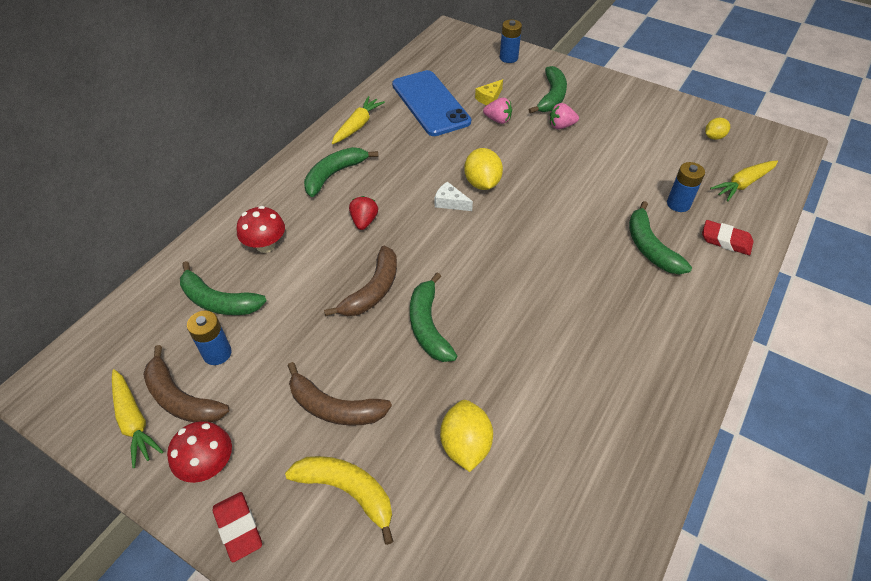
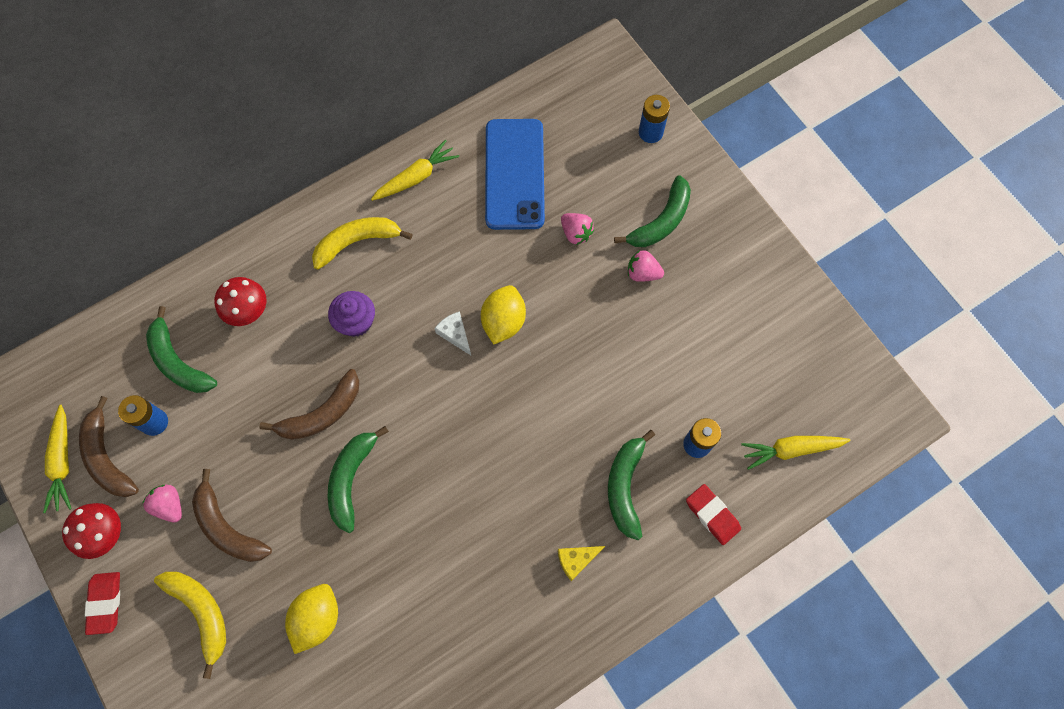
camera: 25 degrees right, 20 degrees up
green banana [304,147,378,197] -> yellow banana [312,217,413,270]
red strawberry [349,196,378,230] -> purple cupcake [328,291,375,337]
yellow cheese [475,79,503,105] -> yellow cheese moved to [558,546,605,581]
yellow lemon [705,118,730,140] -> none
none -> pink strawberry [143,484,182,522]

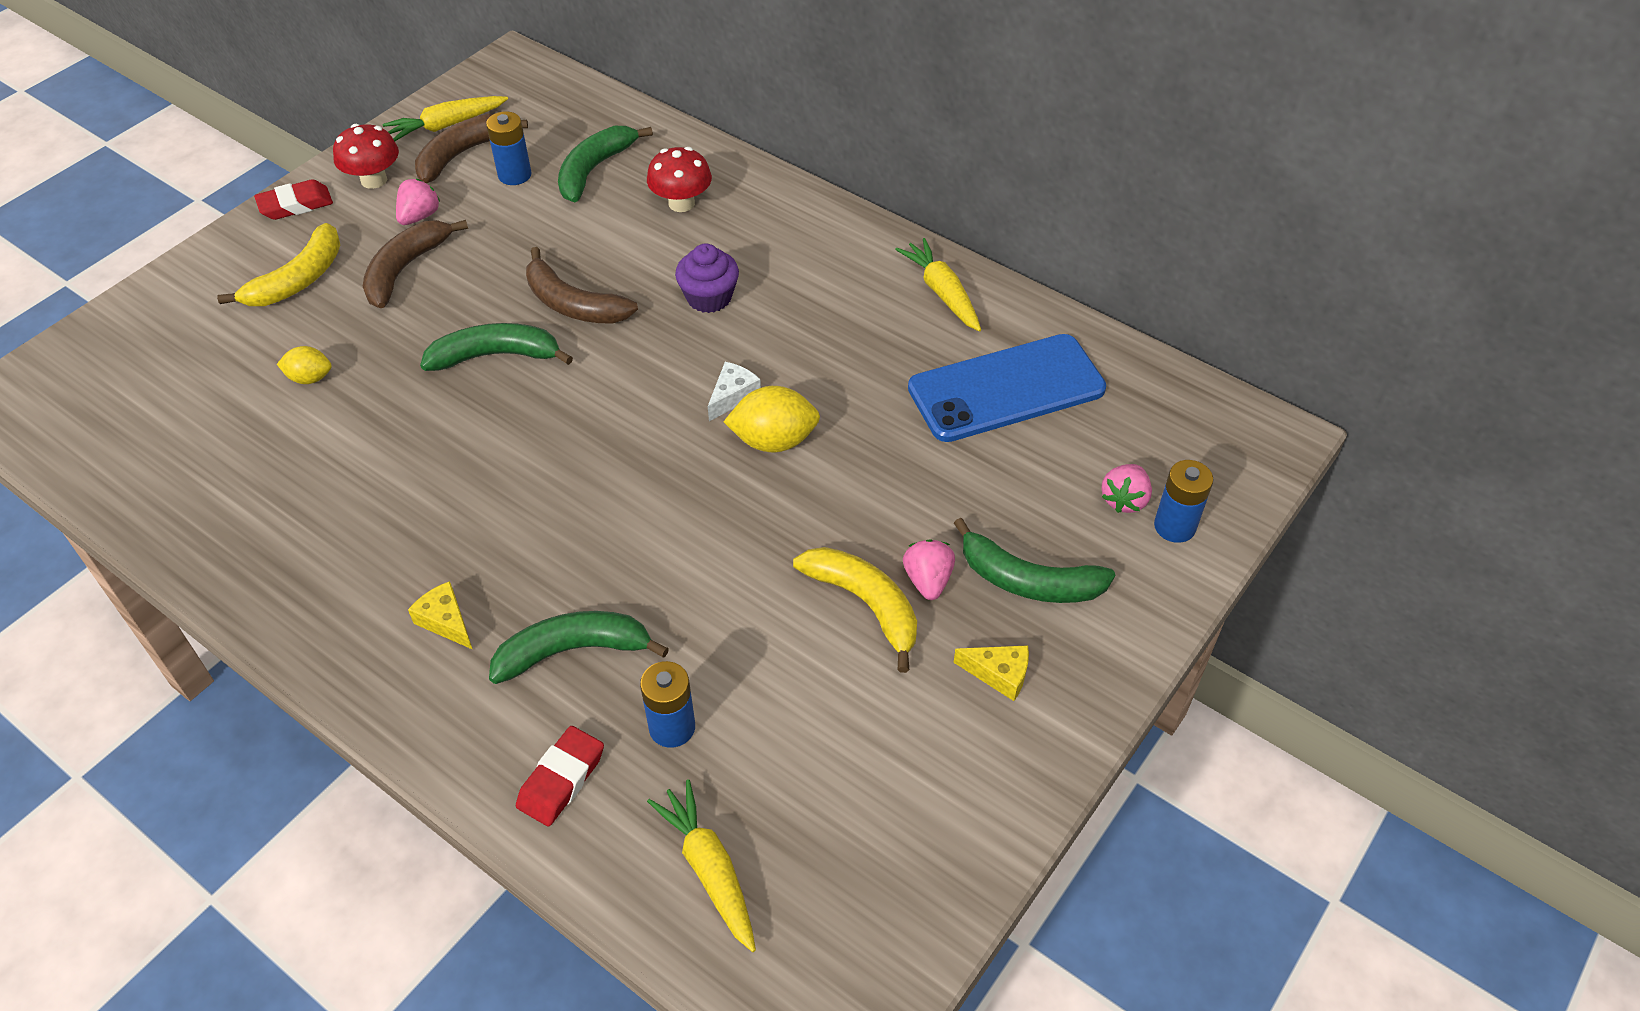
camera: 70 degrees right, 20 degrees down
yellow lemon [285,584,338,654] -> yellow lemon [277,346,332,384], size x0.60
yellow banana [312,217,413,270] -> yellow banana moved to [793,547,917,673]
yellow carrot [371,140,459,201] -> yellow carrot turned 150 degrees counterclockwise [895,238,981,332]
pink strawberry [561,213,594,245] -> pink strawberry moved to [1101,464,1152,513]
none -> yellow cheese [953,645,1029,701]

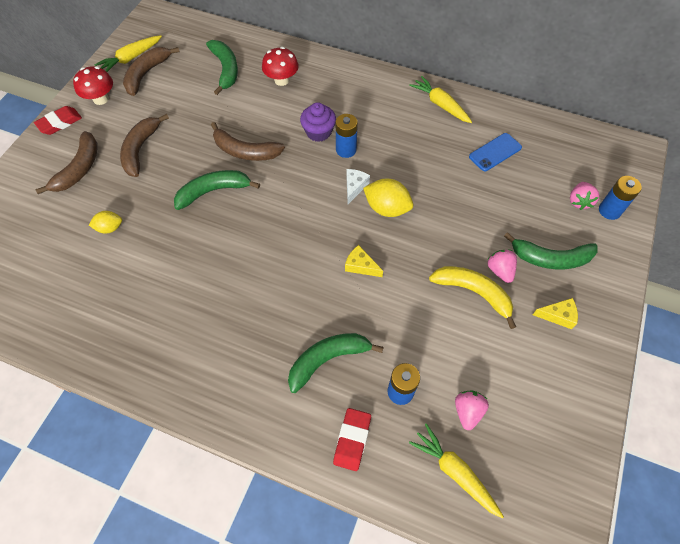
camera: 15 degrees left, 10 degrees up
yellow banana [217,223,340,306] -> brown banana [35,131,98,194]
pink strawberry [396,179,440,225] -> pink strawberry moved to [455,391,489,430]
yellow cheese [408,581,473,650] -> yellow cheese moved to [345,245,383,277]
blue battery [486,111,532,185] -> blue battery moved to [336,114,358,158]
green banana [558,126,653,202] -> green banana turned 150 degrees clockwise [206,40,238,95]
yellow lemon [724,386,820,452] -> yellow lemon turned 45 degrees clockwise [363,179,413,217]
blue phone [908,334,1106,442] -> blue phone [469,133,522,171], size x0.52

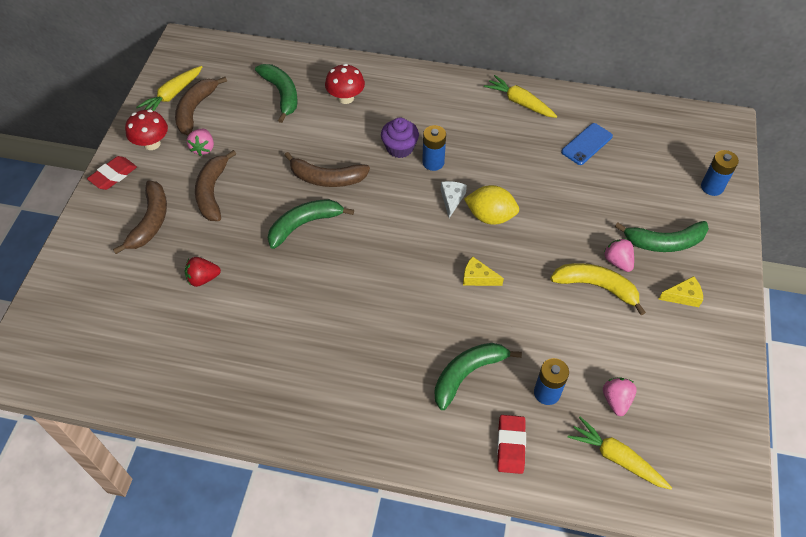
camera: 10 degrees left, 5 degrees down
yellow lemon [89,211,122,233] -> red strawberry [185,257,221,287]
pink strawberry [570,182,599,210] -> pink strawberry moved to [187,129,214,156]

